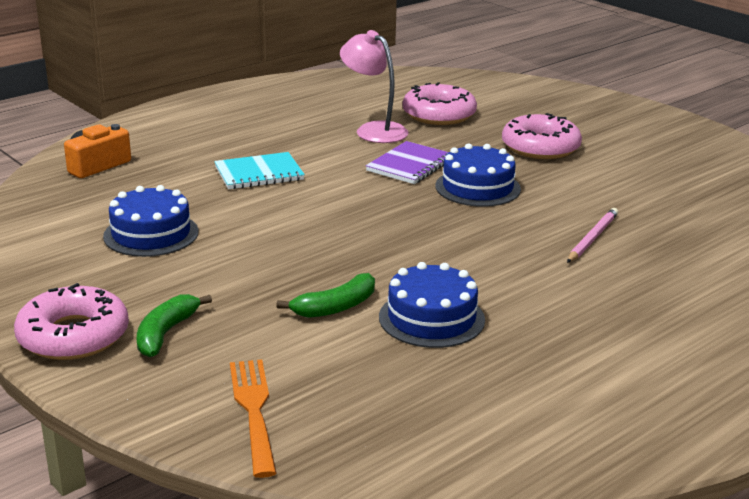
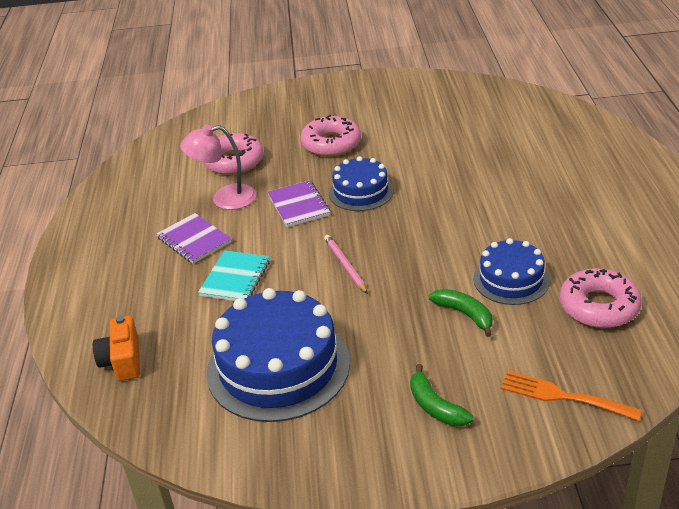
camera: 50 degrees left, 10 degrees up
pink donut [14,283,129,360] -> pink donut moved to [559,268,642,328]
blue cake [103,185,199,257] -> blue cake [207,288,350,422], size x1.76
green banana [276,273,375,318] -> green banana turned 45 degrees counterclockwise [429,289,492,337]
pink pencil [567,208,618,263] -> pink pencil moved to [324,235,368,294]
none -> purple notebook [156,213,232,264]

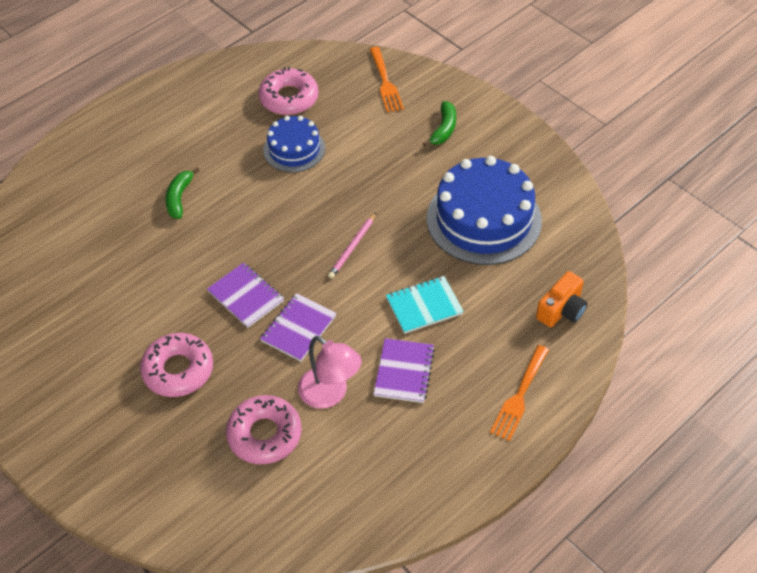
camera: 130 degrees left, 15 degrees up
blue cake [329,156,394,211] -> purple notebook [207,263,284,328]
green banana [429,289,492,337] -> green banana moved to [165,167,200,219]
none -> orange fork [490,345,549,441]

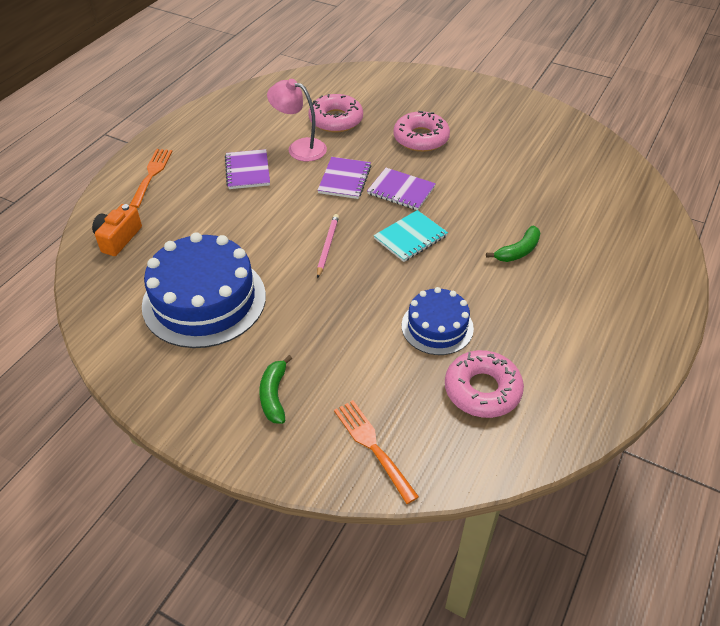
camera: 160 degrees right, 5 degrees down
green banana [165,167,200,219] -> green banana turned 60 degrees clockwise [486,226,541,262]
turquoise notebook [386,276,464,334] -> turquoise notebook moved to [374,210,448,262]

